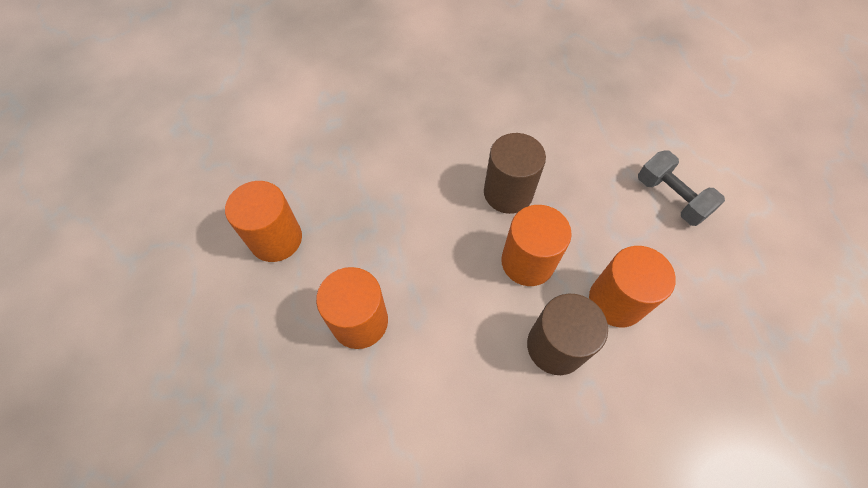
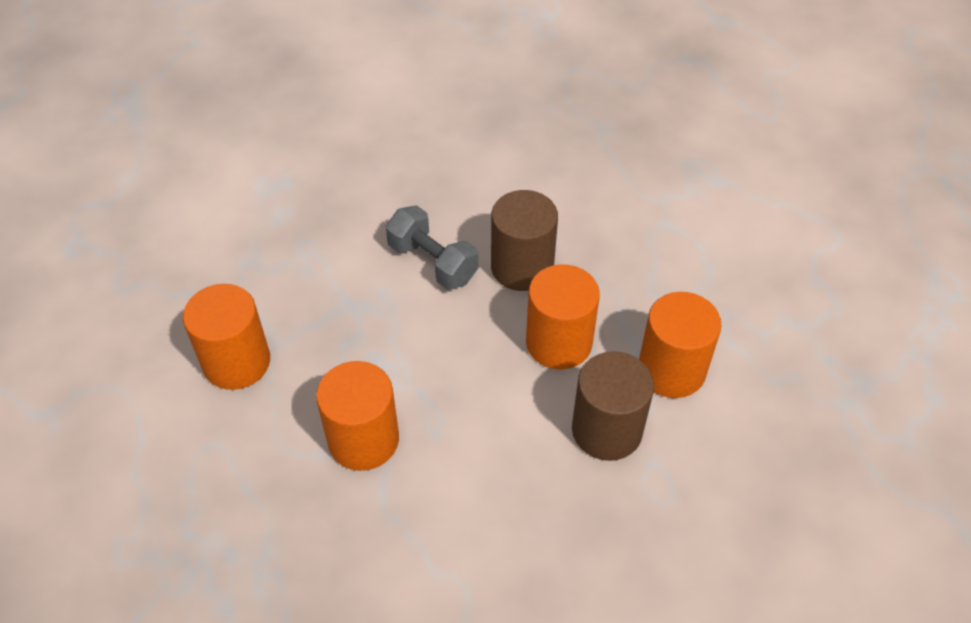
camera: 10 degrees left, 10 degrees down
grey dumbbell [638,150,725,226] -> grey dumbbell moved to [386,205,479,290]

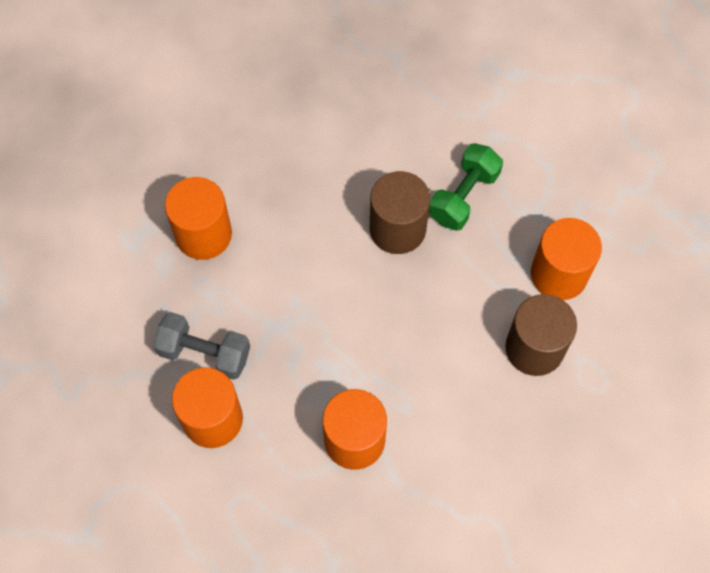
camera: 25 degrees left, 15 degrees up
grey dumbbell [386,205,479,290] -> grey dumbbell moved to [153,312,250,380]
orange cylinder [526,264,600,370] -> orange cylinder moved to [165,177,232,260]
none -> green dumbbell [429,143,503,231]

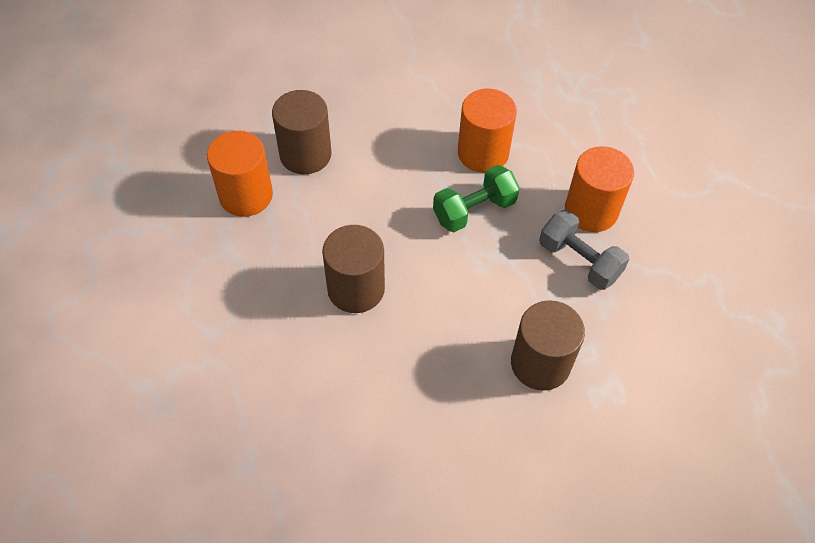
camera: 155 degrees left, 10 degrees down
orange cylinder [165,177,232,260] -> brown cylinder [511,300,585,391]
green dumbbell [429,143,503,231] -> green dumbbell moved to [433,165,519,232]

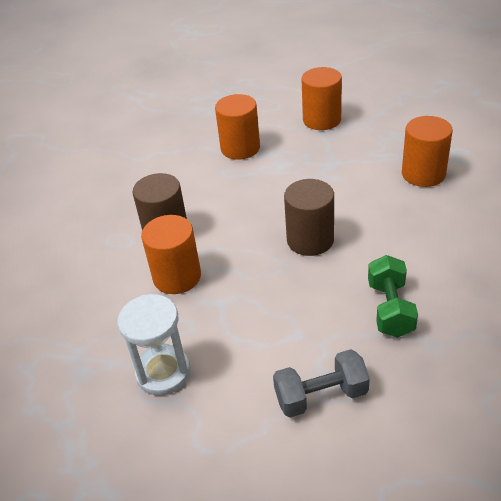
camera: 55 degrees left, 15 degrees down
green dumbbell [433,165,519,232] -> green dumbbell moved to [368,255,418,338]
brown cylinder [511,300,585,391] -> orange cylinder [402,116,453,187]
grey dumbbell [539,210,629,290] -> grey dumbbell moved to [273,349,370,418]
none -> white hourglass [117,294,191,395]

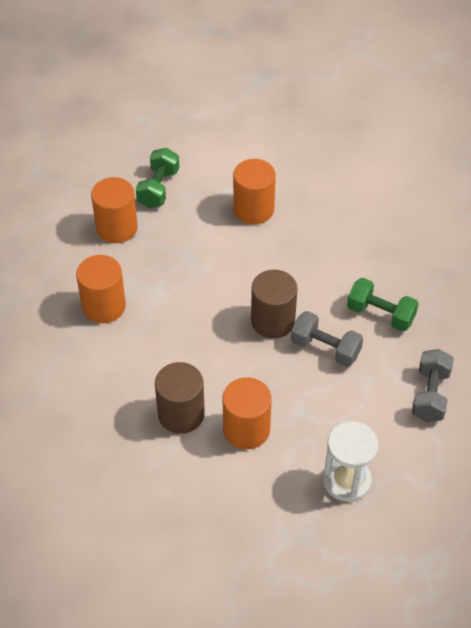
camera: 65 degrees left, 10 degrees up
none -> green dumbbell [136,148,179,208]
none -> grey dumbbell [291,311,363,367]

